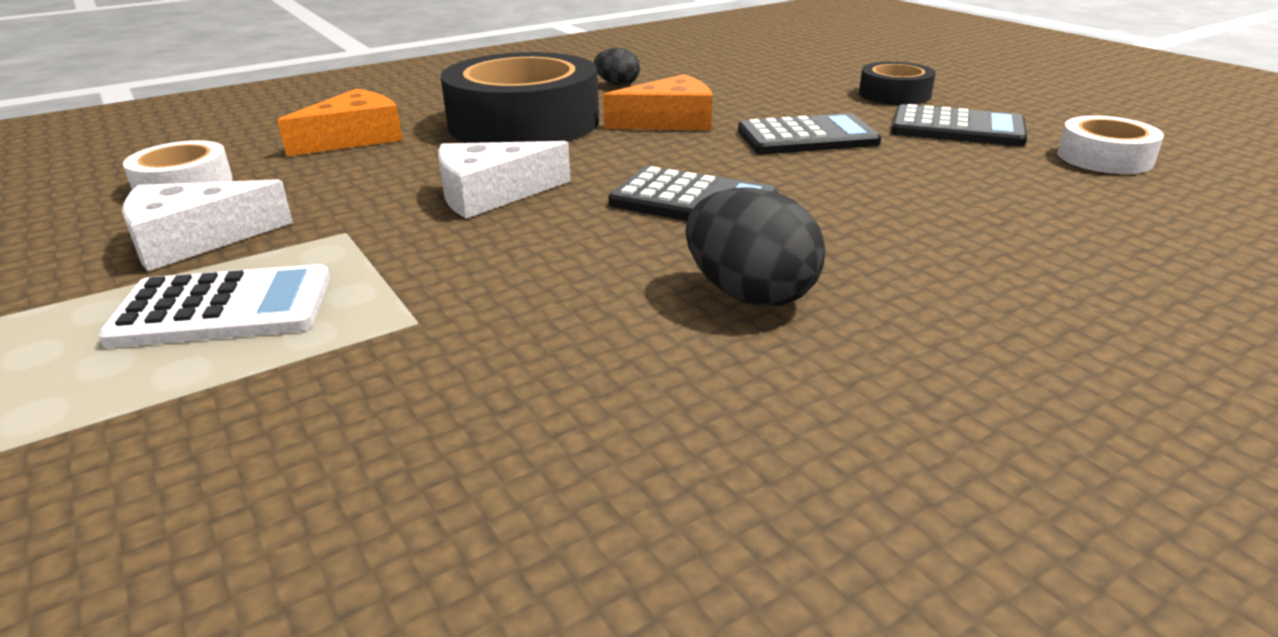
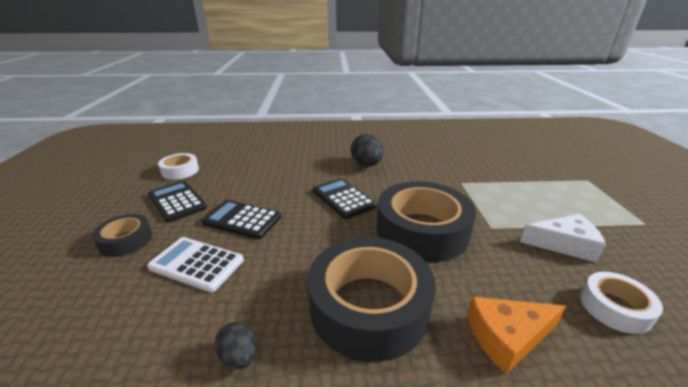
camera: 150 degrees left, 0 degrees up
white calculator [98,264,330,348] -> white calculator moved to [147,237,244,292]
white cheese [438,141,571,218] -> black tape [376,181,476,262]
orange cheese [603,74,712,130] -> none

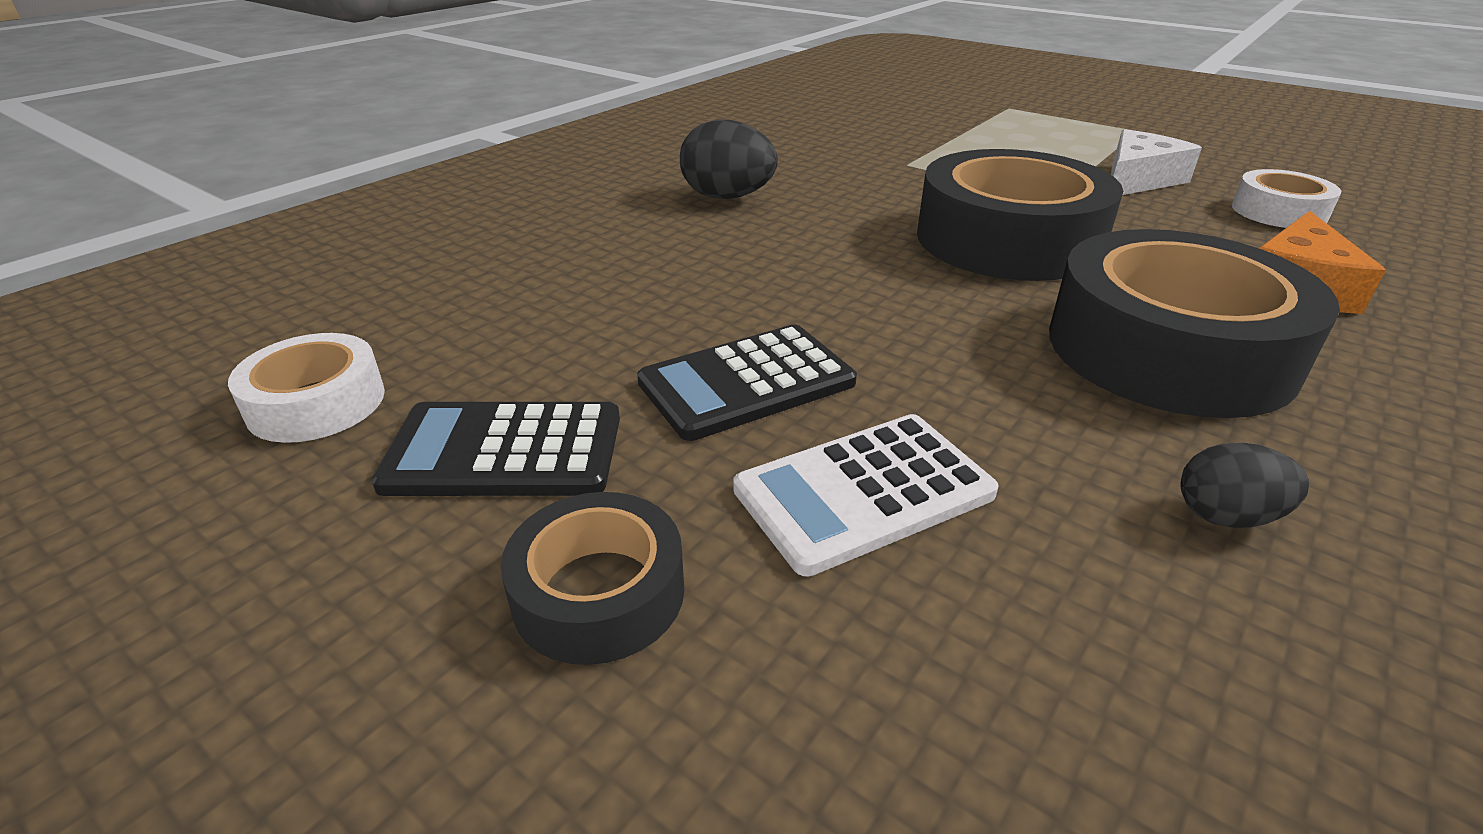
camera: 50 degrees left, 5 degrees up
black calculator [313,178,377,219] -> none

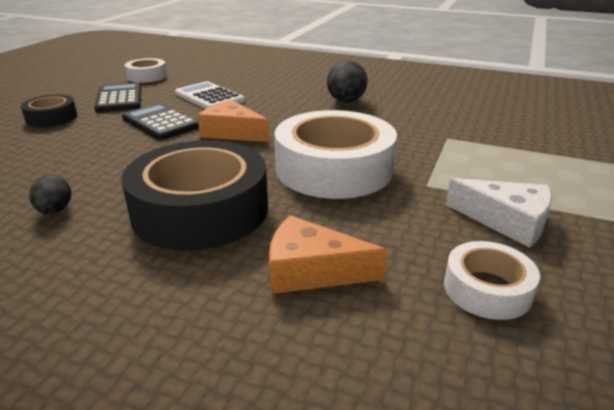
camera: 75 degrees right, 5 degrees down
white calculator [733,414,999,577] -> white calculator moved to [175,81,245,109]
black tape [917,149,1123,281] -> white tape [275,110,397,199]
none -> orange cheese [198,99,270,142]

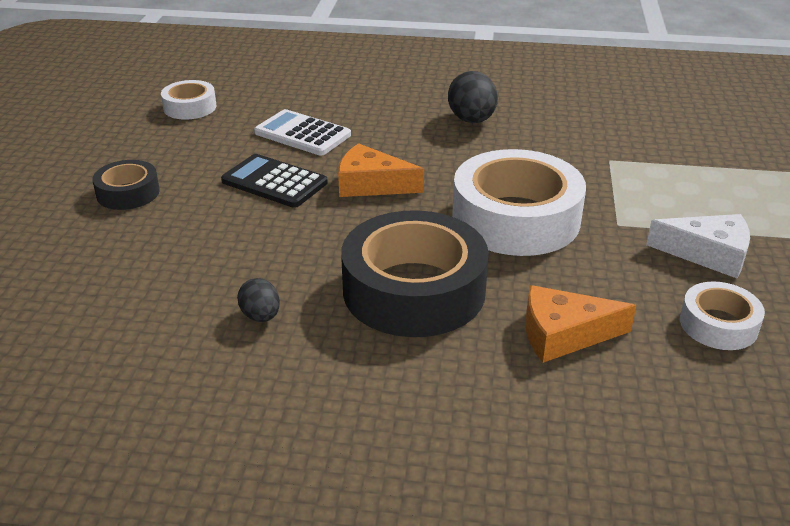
camera: 15 degrees left, 5 degrees up
black calculator [94,83,141,113] -> none

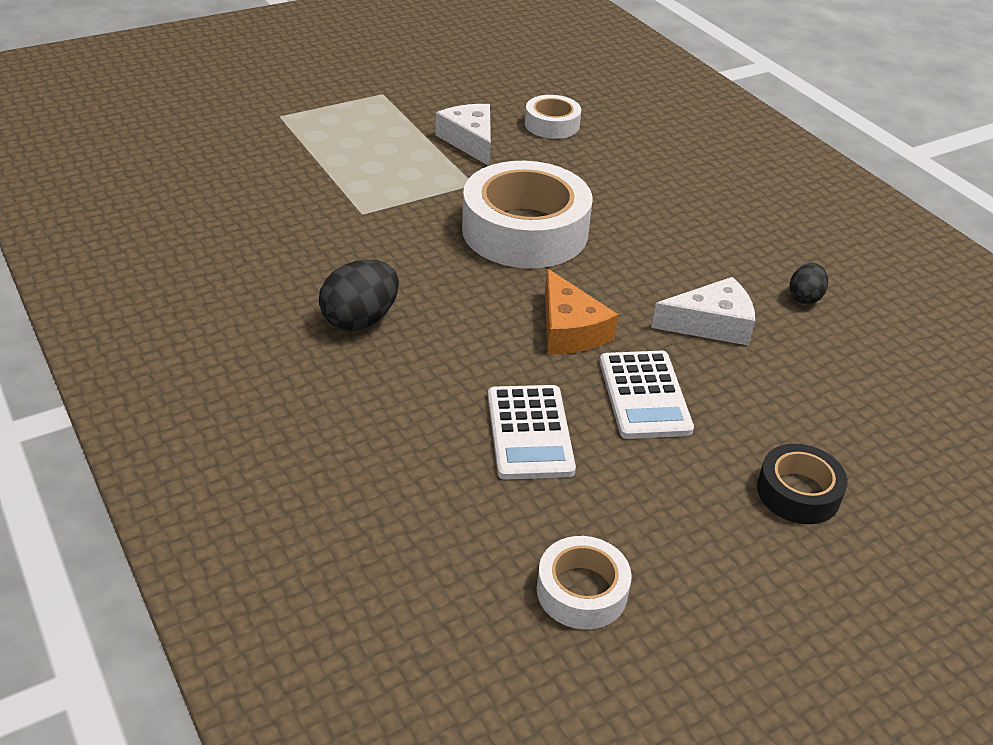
camera: 130 degrees left, 5 degrees up
black calculator [221,154,328,208] -> white calculator [600,351,694,439]
black tape [341,210,489,337] -> none
orange cheese [525,285,636,363] -> none
none -> white cheese [651,277,755,346]

